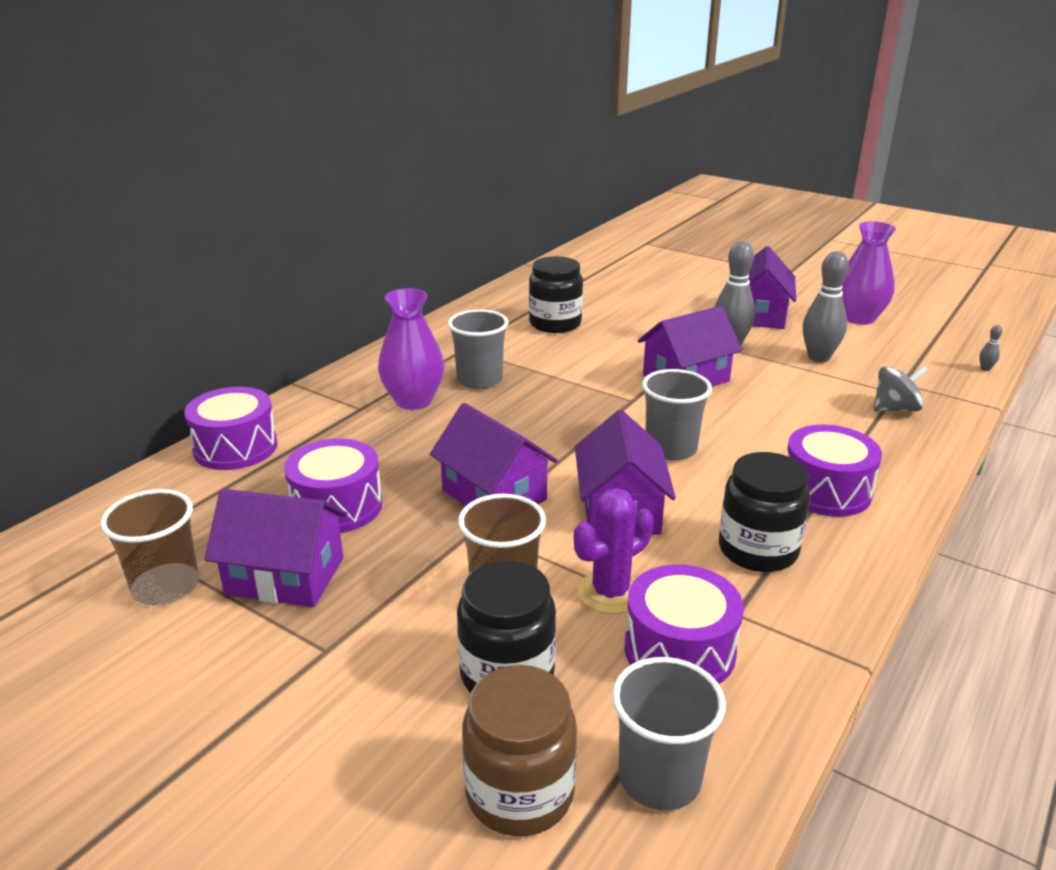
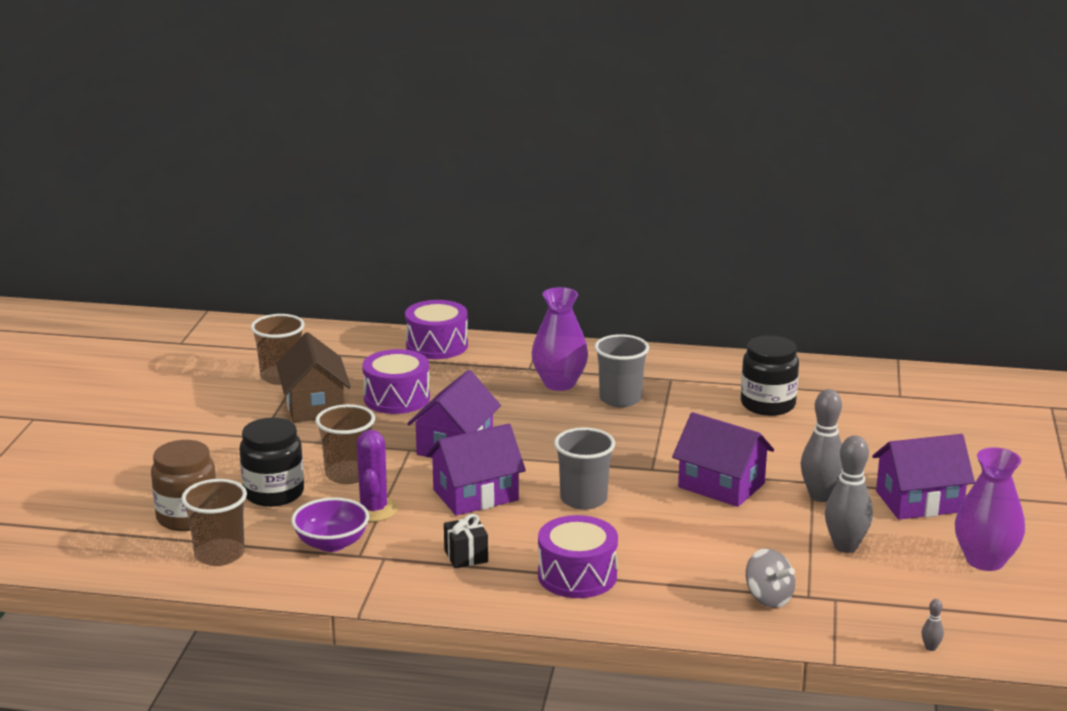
camera: 65 degrees right, 5 degrees down
purple house [204,489,347,607] -> brown house [276,332,351,422]
purple cactus [574,488,654,614] -> purple cactus turned 60 degrees clockwise [356,430,398,522]
grey cup [612,657,726,811] -> brown cup [181,479,247,566]
purple drum [624,564,744,684] -> purple bowl [291,497,369,552]
black jar [719,452,810,572] -> black gift [444,514,488,568]

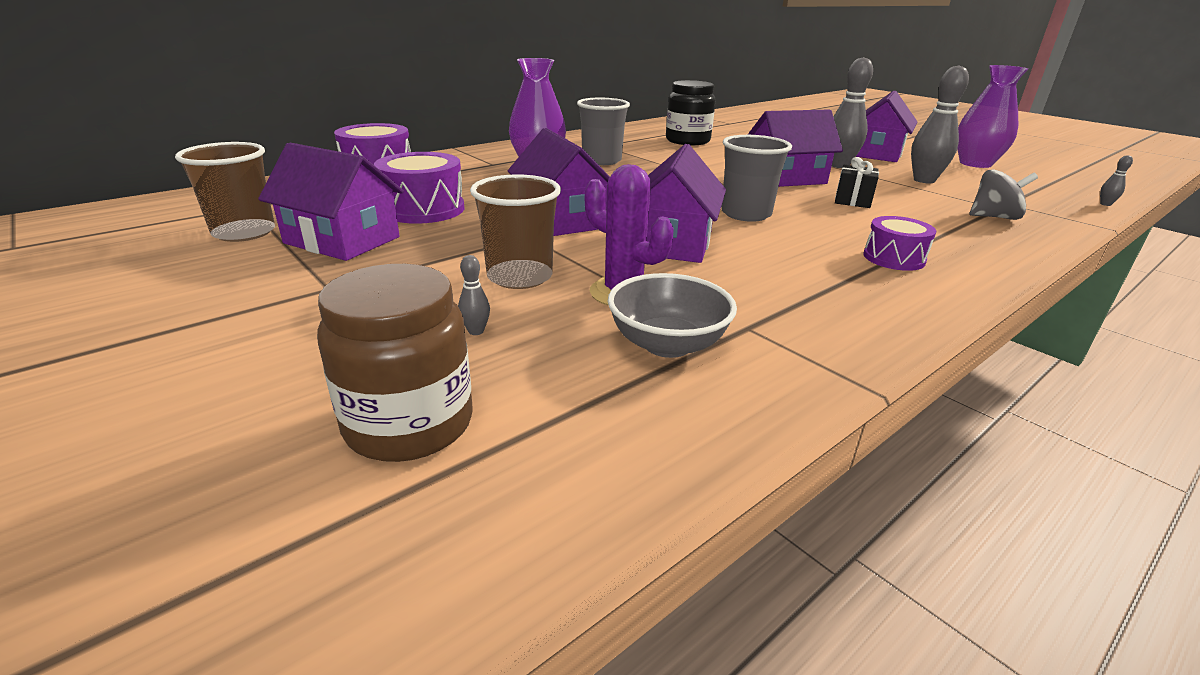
camera: 50 degrees left, 5 degrees up
brown cup [181,479,247,566] -> none
black jar [239,418,304,507] -> grey bowling pin [458,255,490,335]
brown house [276,332,351,422] -> purple house [258,143,404,261]
purple bowl [291,497,369,552] -> grey bowl [608,273,737,358]
black gift [444,514,488,568] -> black gift moved to [835,157,879,208]
purple drum [538,515,618,598] -> purple drum [863,216,936,271], size x0.63

